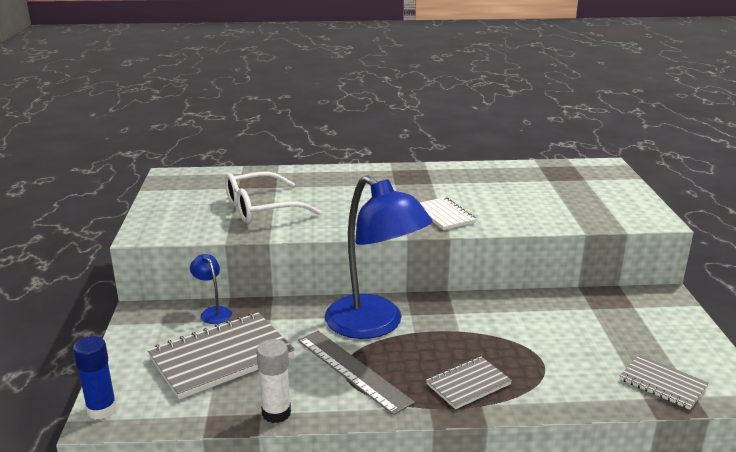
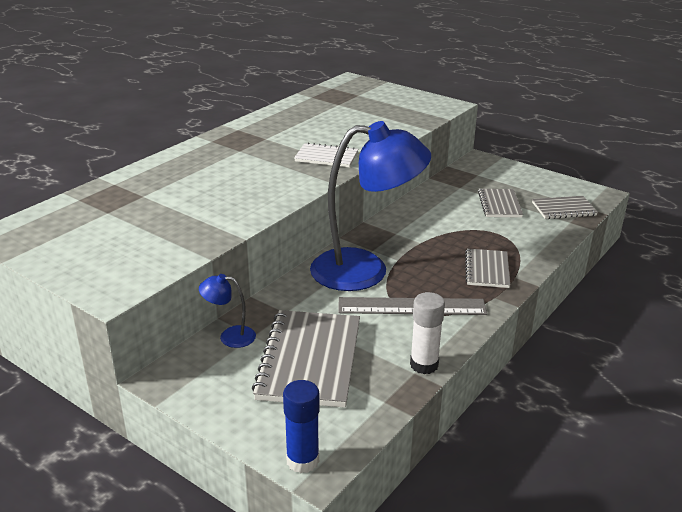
camera: 50 degrees left, 5 degrees up
white glasses [225,172,321,224] -> none
none -> grey notebook [478,189,523,218]

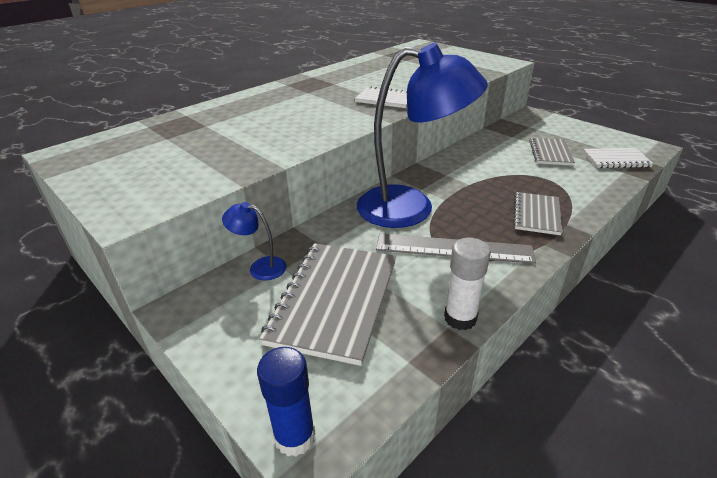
camera: 10 degrees right, 5 degrees up
grey notebook [532,196,598,219] -> white notebook [583,148,653,168]

